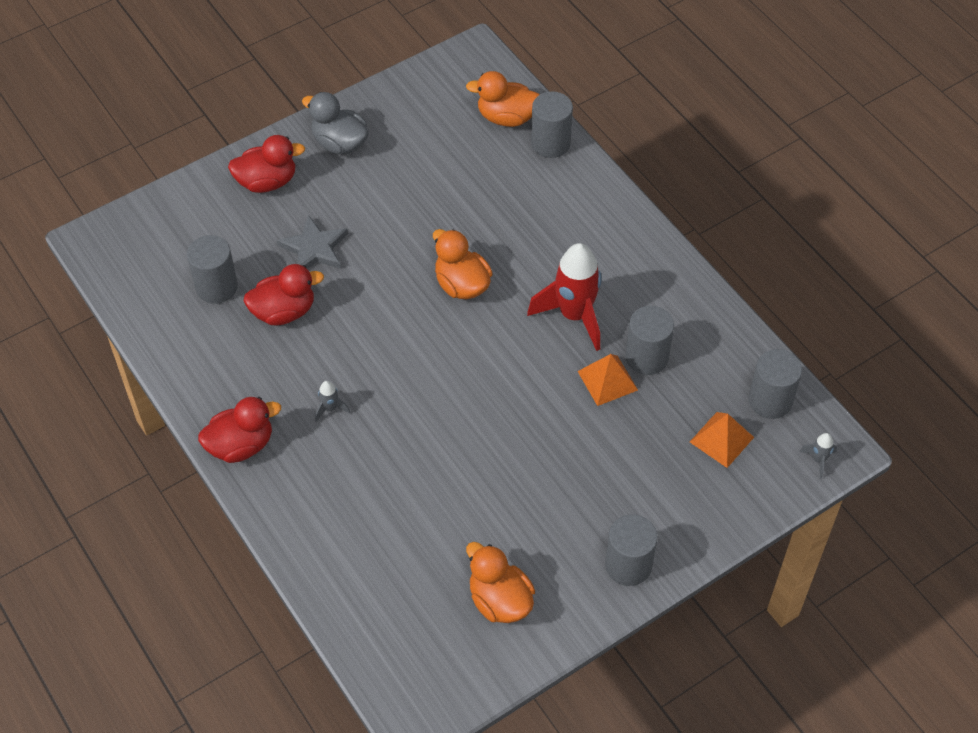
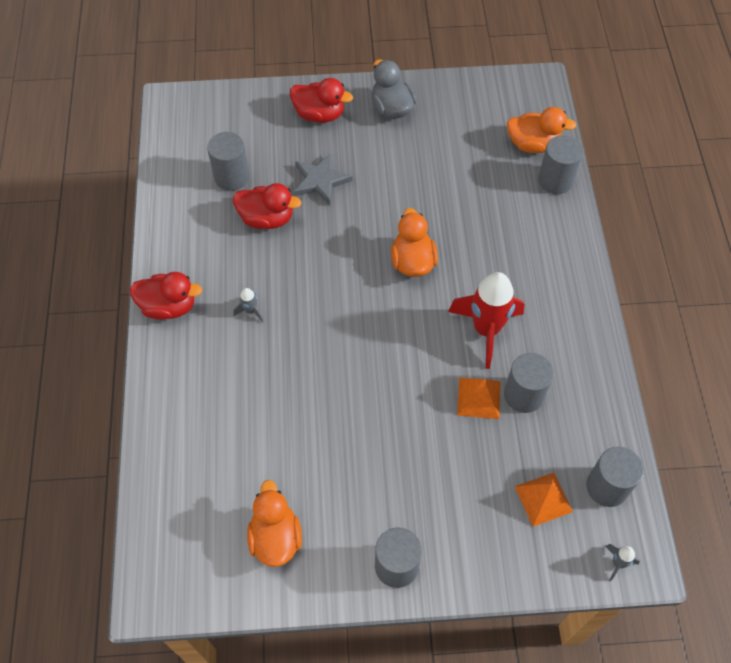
camera: 30 degrees right, 5 degrees up
orange duck [466,71,540,127] -> orange duck turned 150 degrees clockwise [507,107,577,153]

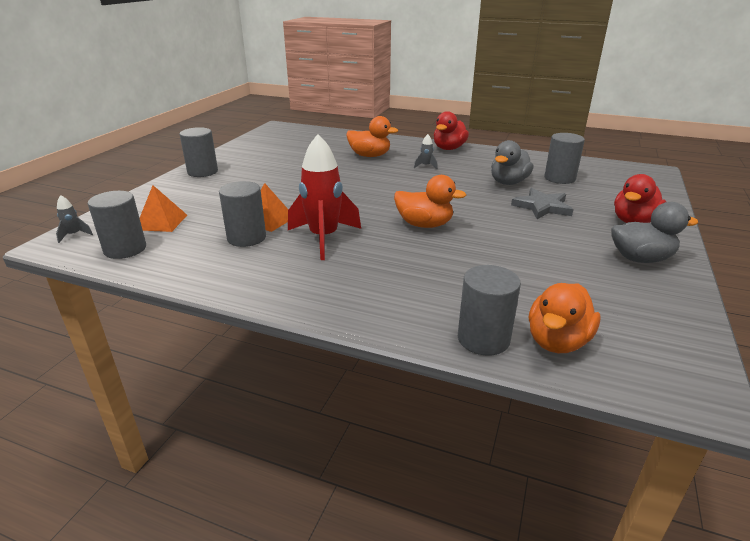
camera: 115 degrees right, 30 degrees down
red duck [233,183,302,229] -> grey duck [491,140,534,185]
orange duck [247,480,302,567] -> orange duck moved to [346,116,398,157]

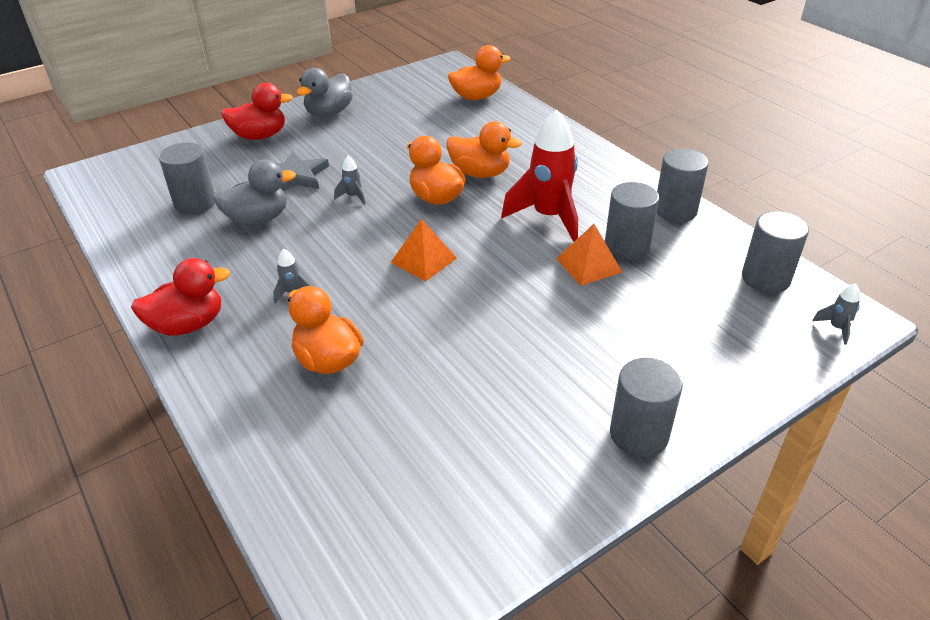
camera: 145 degrees left, 10 degrees up
orange pyramid [140,185,187,232] -> orange pyramid moved to [390,219,457,281]
grey cylinder [458,265,521,356] -> grey cylinder moved to [657,149,709,222]
grey duck [611,202,698,263] -> grey duck turned 90 degrees counterclockwise [296,68,353,117]
none -> grey rocket [334,156,365,205]
none -> orange duck [446,121,522,178]

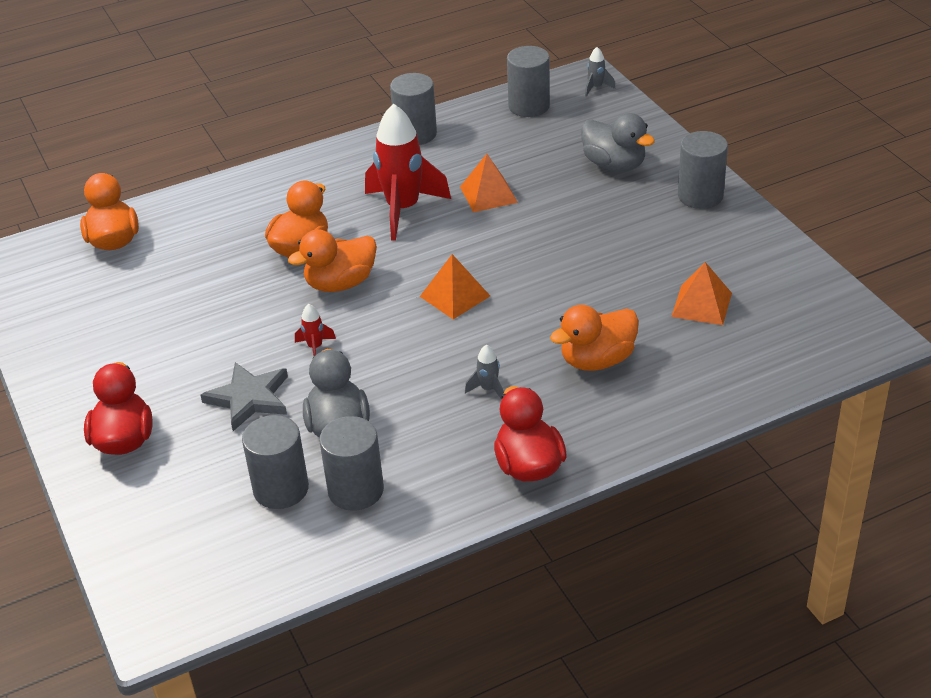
camera: 80 degrees left, 0 degrees up
grey duck [296,68,353,117] -> grey duck moved to [581,113,655,171]
grey rocket [334,156,365,205] -> red rocket [295,304,336,356]
grey cylinder [605,182,659,260] -> grey cylinder moved to [319,416,384,511]
none -> orange pyramid [671,262,732,325]

